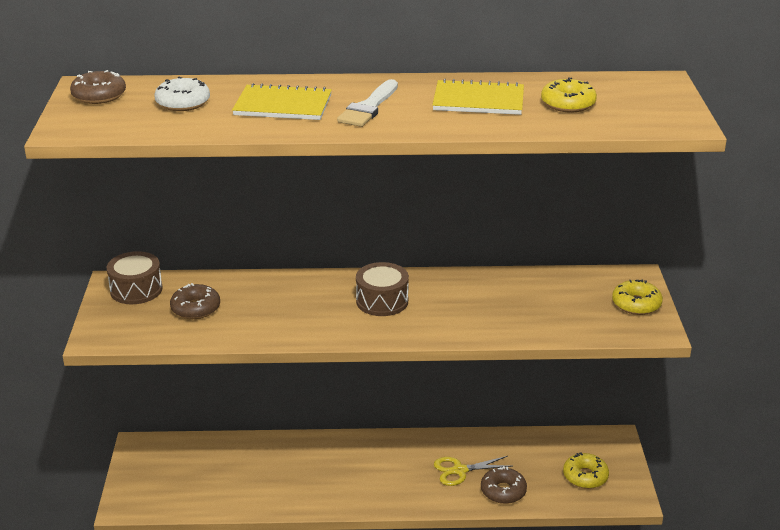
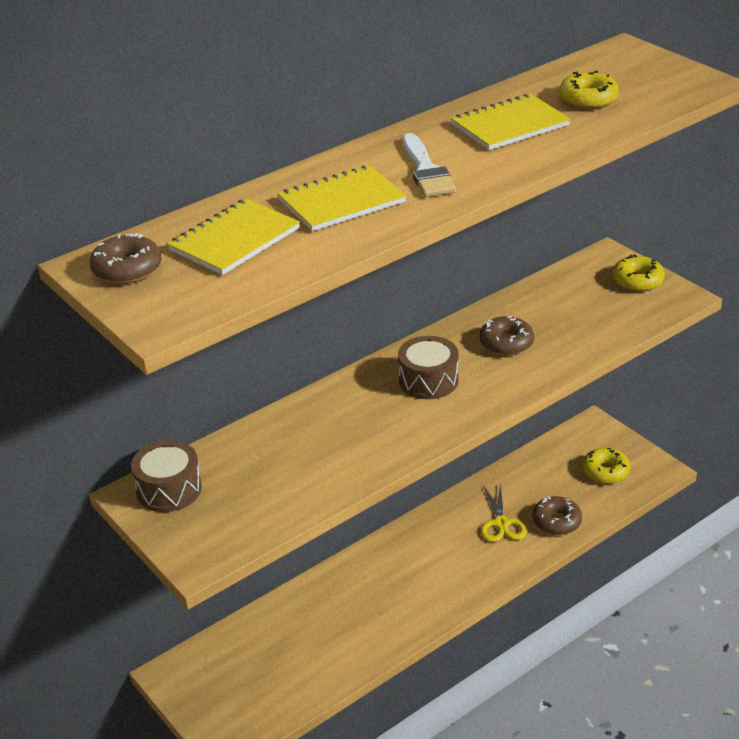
camera: 35 degrees left, 5 degrees up
white donut [154,77,210,111] -> yellow notebook [167,199,300,275]
brown donut [170,283,220,319] -> brown donut moved to [480,316,534,356]
yellow scissors [434,456,512,486] -> yellow scissors turned 45 degrees counterclockwise [481,483,527,542]

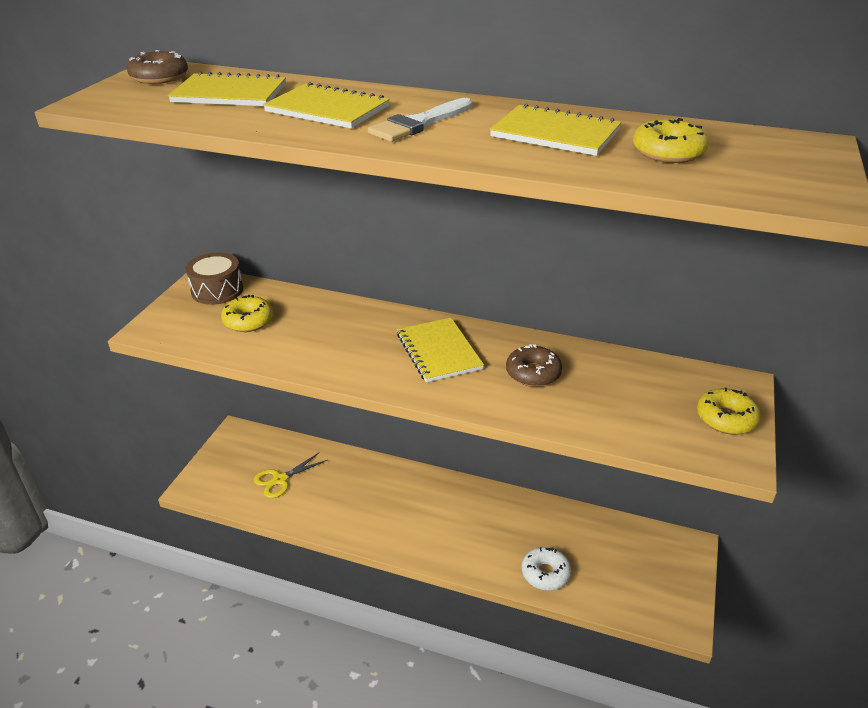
camera: 55 degrees right, 0 degrees up
brown drum [398,336,459,399] -> yellow notebook [397,318,484,382]
yellow scissors [481,483,527,542] -> yellow scissors moved to [254,452,328,498]
brown donut [532,496,582,535] -> white donut [522,547,571,591]
yellow donut [583,447,631,484] -> yellow donut moved to [221,295,273,332]

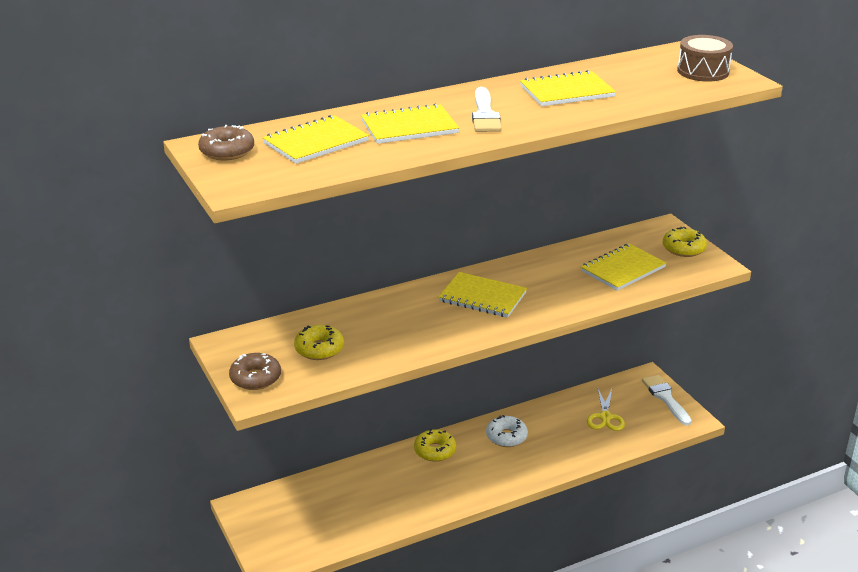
camera: 45 degrees left, 5 degrees down
brown drum [186,252,243,305] -> brown drum moved to [677,35,733,82]
yellow scissors [254,452,328,498] -> yellow scissors moved to [587,389,625,431]
brown donut [506,344,562,387] -> brown donut moved to [229,353,281,390]
white donut [522,547,571,591] -> white donut moved to [486,415,528,447]
yellow donut [633,118,709,163] -> yellow donut moved to [414,429,456,462]
none -> yellow notebook [581,244,666,291]
none -> white brush [642,375,692,425]

